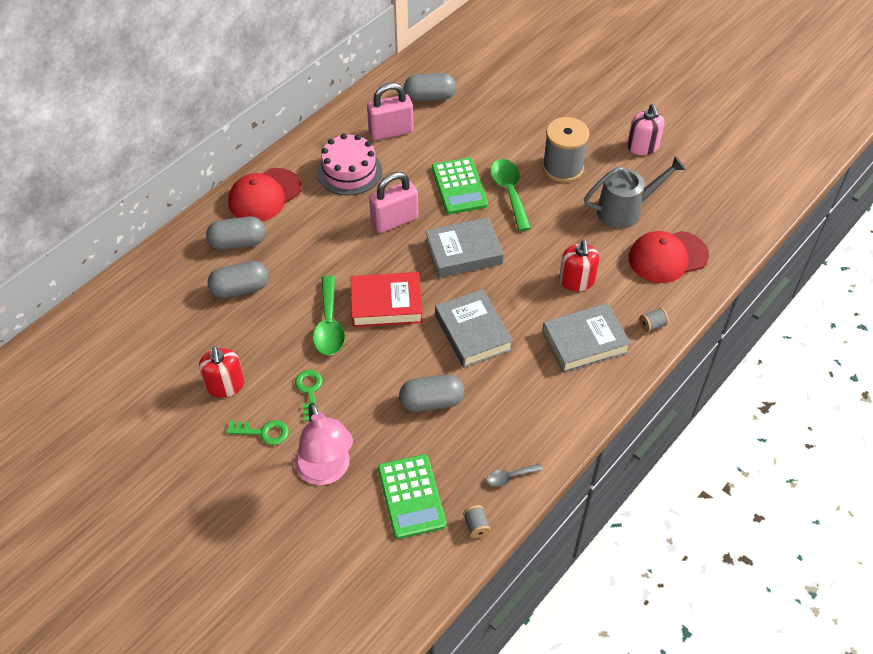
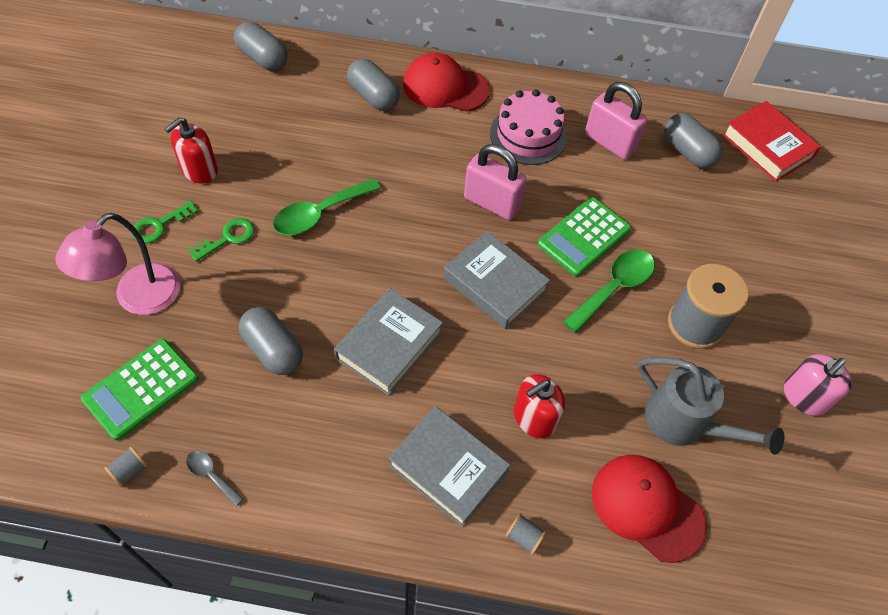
camera: 55 degrees right, 5 degrees up
grey capsule [207,261,269,298] -> grey capsule moved to [234,22,288,71]
green key [226,420,289,445] -> green key turned 75 degrees clockwise [132,201,199,243]
red book [350,272,423,327] -> red book moved to [722,101,821,182]

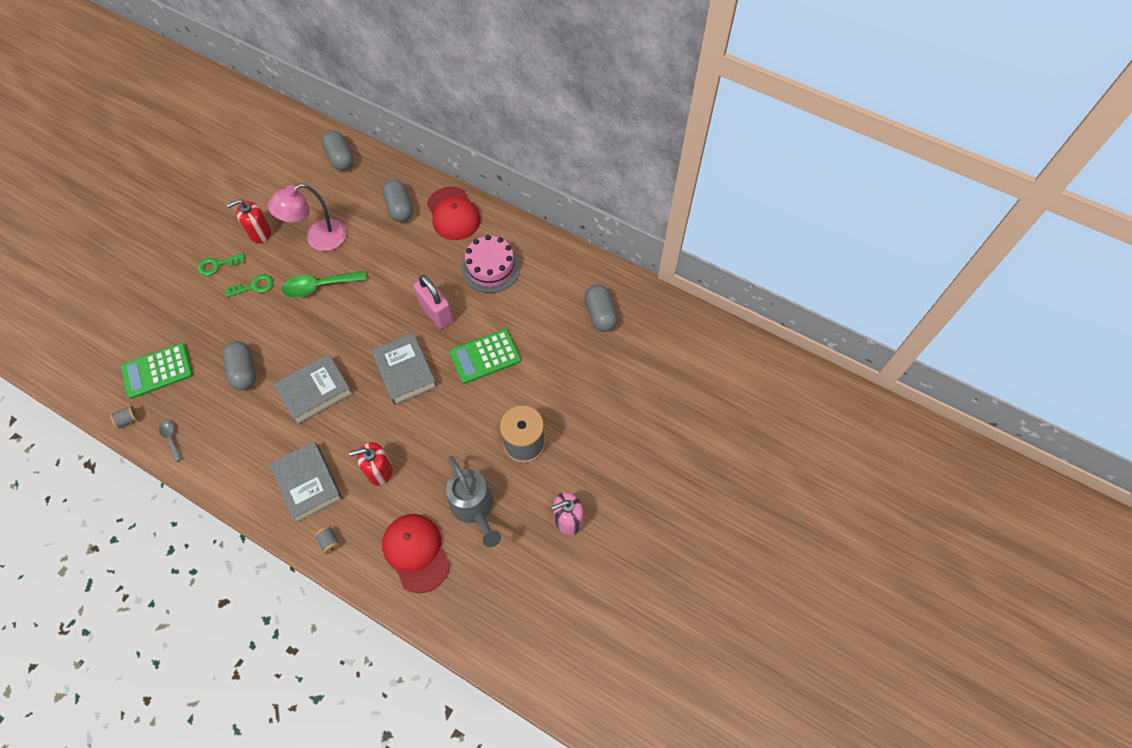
camera: 25 degrees right, 5 degrees up
pink lamp [55,213,180,315] -> pink lamp moved to [268,183,347,251]
red cap [403,53,490,112] -> red cap turned 150 degrees counterclockwise [427,187,481,240]
green spoon [563,250,655,333] -> none
pink padlock [585,82,648,160] -> none
red book [722,101,821,182] -> none

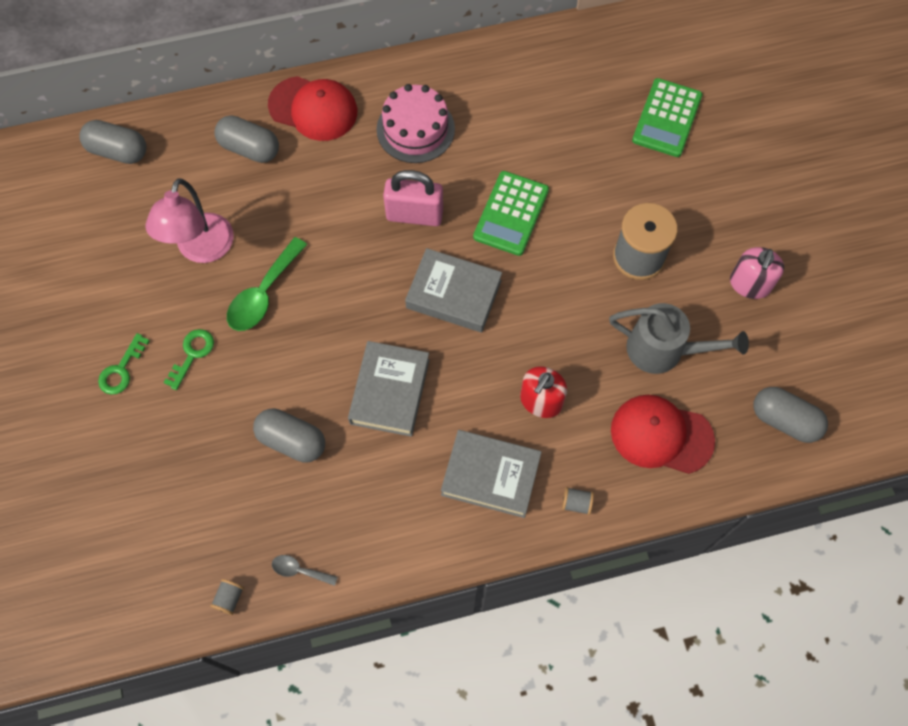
camera: 45 degrees left, 5 degrees up
green calculator [120,343,193,399] -> green calculator moved to [632,78,702,157]
red soap dispenser [227,199,271,243] -> none
grey capsule [585,284,618,332] -> grey capsule moved to [753,387,828,443]

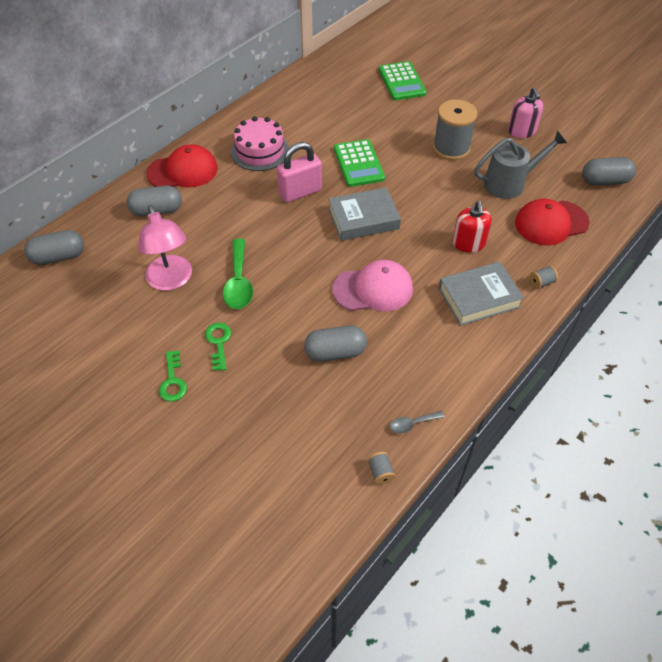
camera: 35 degrees left, 15 degrees down
grey book [348,341,430,437] -> pink cap [332,260,413,311]

